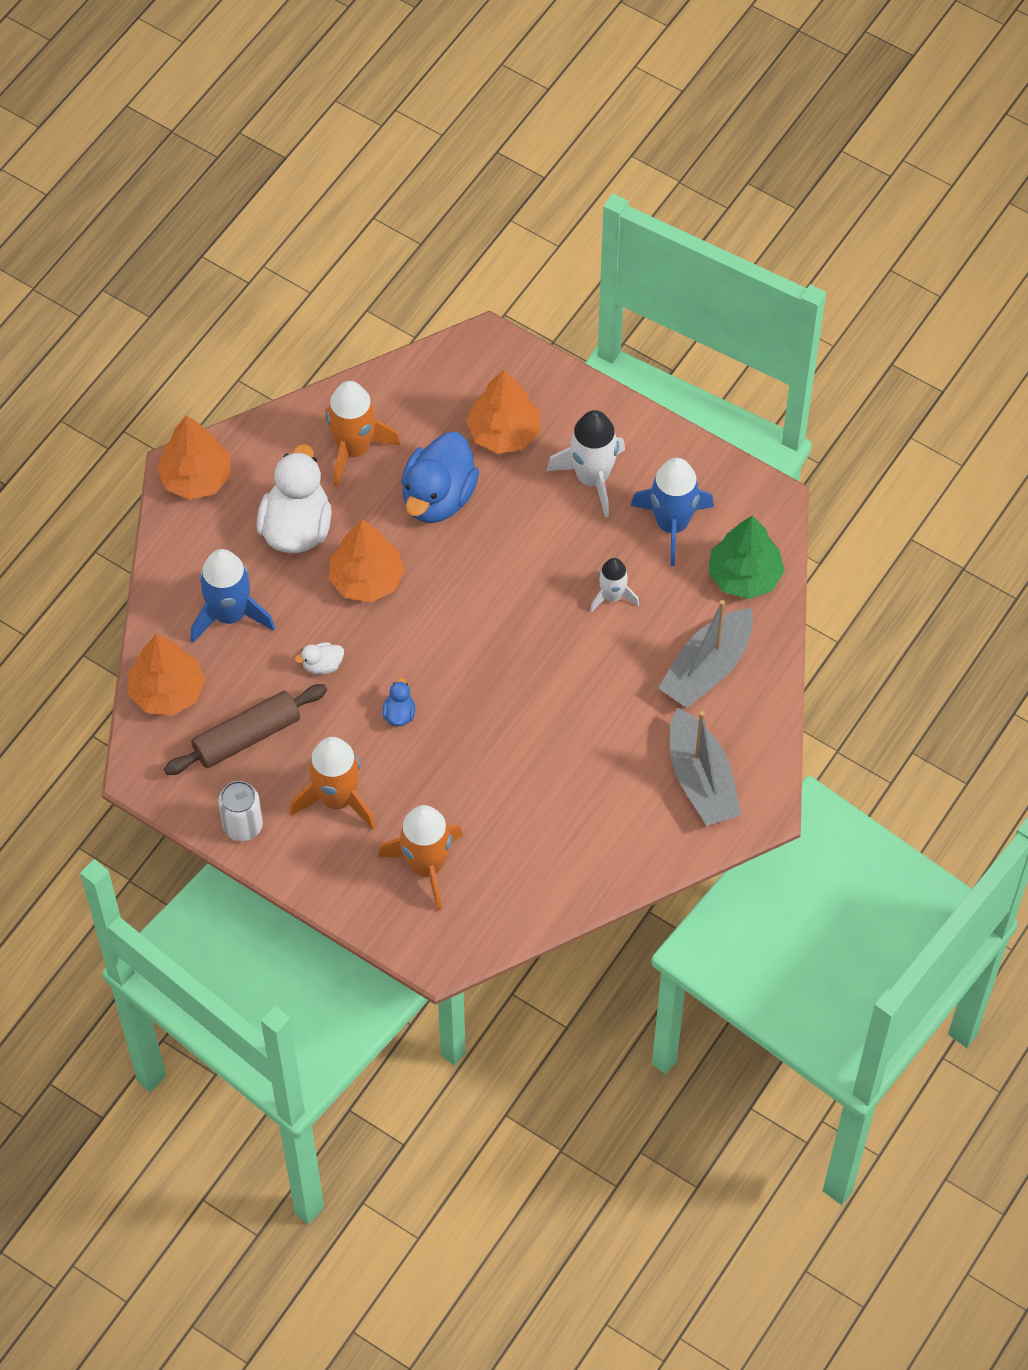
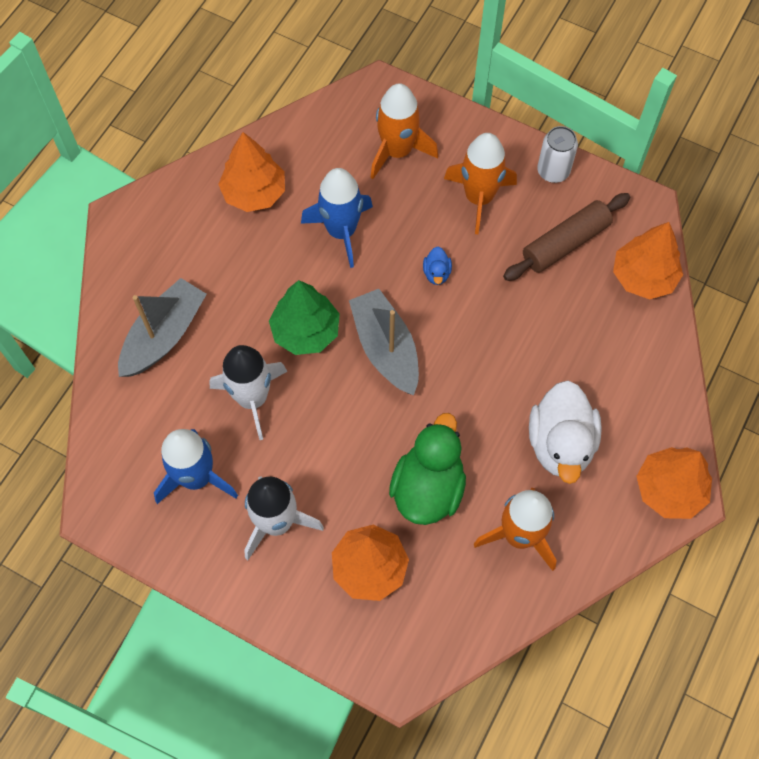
camera: 175 degrees right, 5 degrees up
blue rocket [191,549,275,643] -> blue rocket moved to [301,168,373,268]
white duck [295,642,344,674] -> none
orange tree [329,519,405,602] -> orange tree moved to [218,132,285,212]
blue duck [401,432,479,523] -> green duck [389,413,466,525]
white rocket [590,558,639,613] -> white rocket [209,345,288,440], size x1.70
grey boat [670,708,741,826] -> grey boat moved to [349,289,419,395]
green tree [708,516,785,599] -> green tree moved to [269,280,340,355]

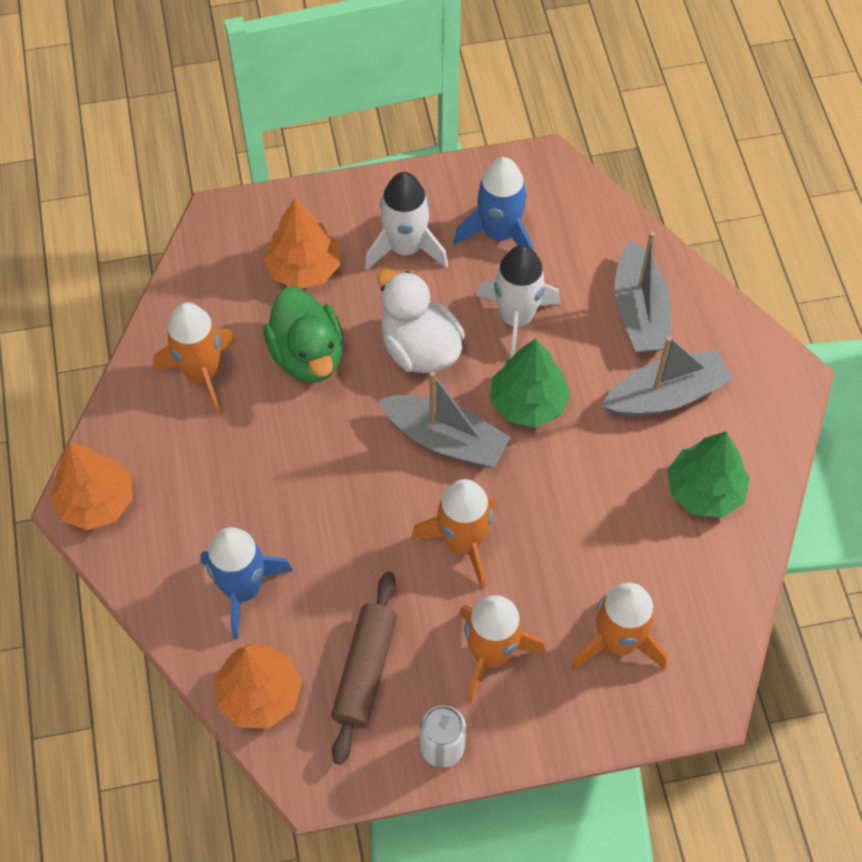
camera: 140 degrees right, 5 degrees down
orange tree [218,132,285,212] -> green tree [667,431,750,518]
blue rocket [301,168,373,268] -> blue rocket moved to [200,527,293,640]
blue duck [423,247,452,285] -> orange rocket [411,479,495,589]
white duck [529,380,602,484] -> white duck moved to [378,269,465,373]
none -> grey boat [602,336,733,417]

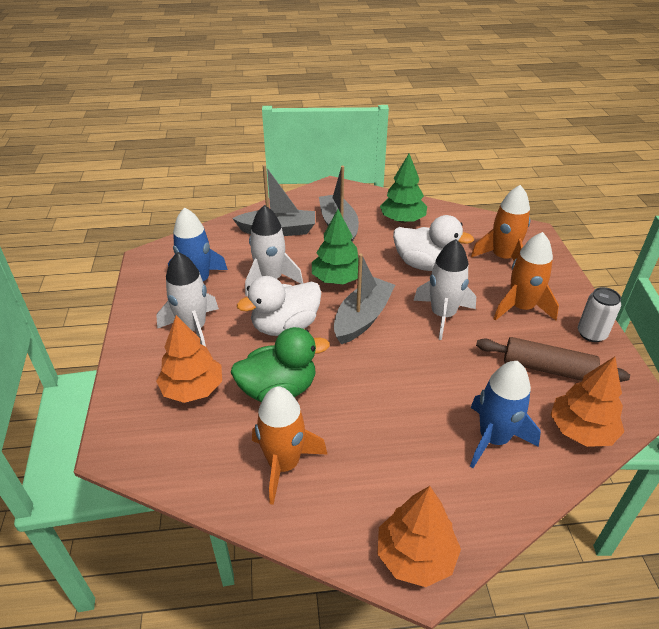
camera: 85 degrees left, 20 degrees down
orange rocket [411,479,495,589] -> white rocket [414,239,476,340]
none -> white duck [393,215,474,271]

